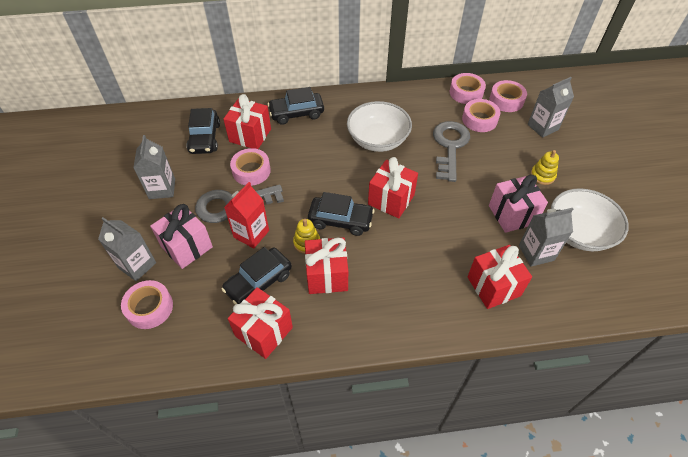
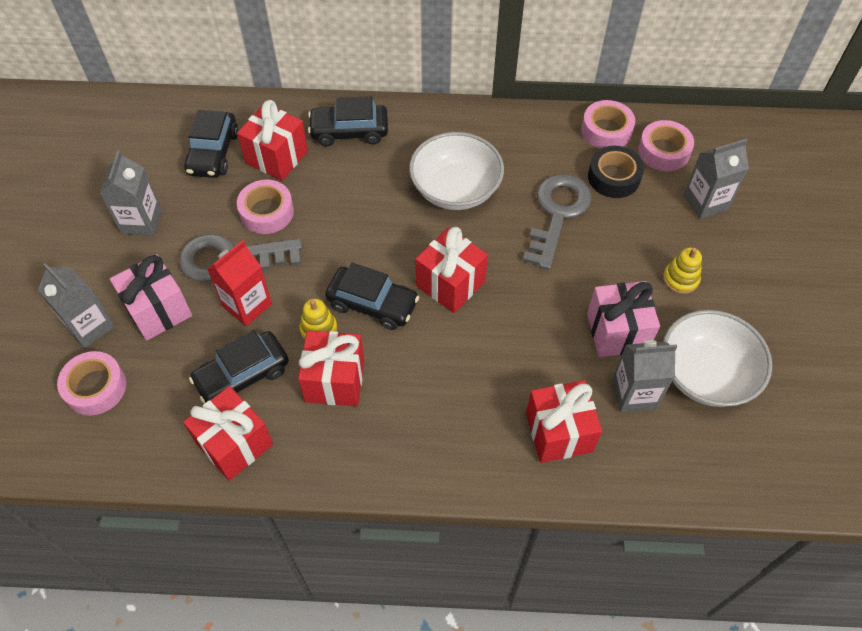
camera: 10 degrees right, 5 degrees up
pink tape [462,99,500,132] -> black tape [588,146,644,198]

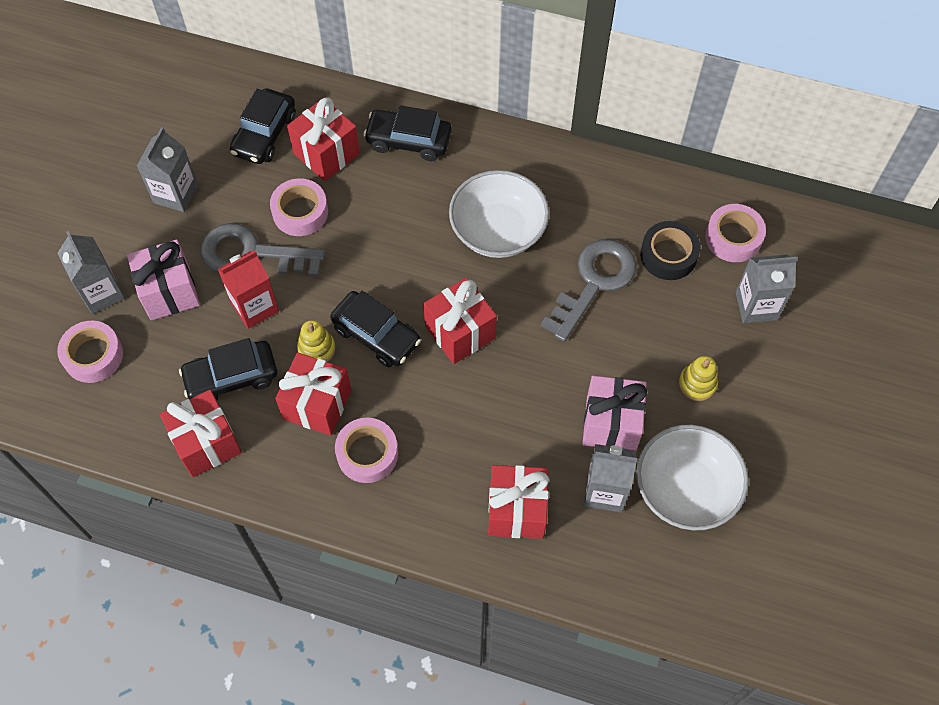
camera: 15 degrees right, 5 degrees up
pink tape [581,100,635,149] -> pink tape moved to [335,418,398,483]

